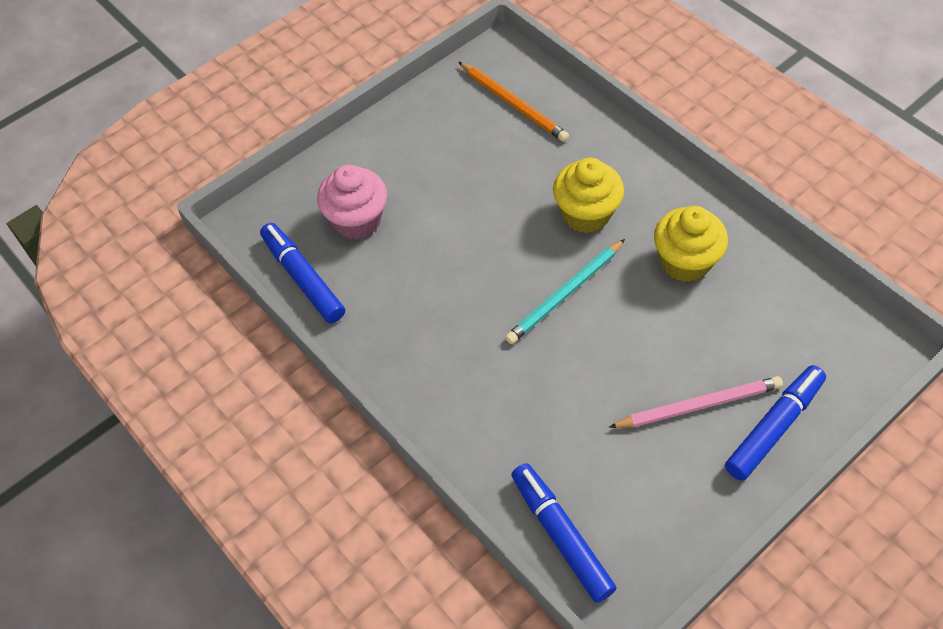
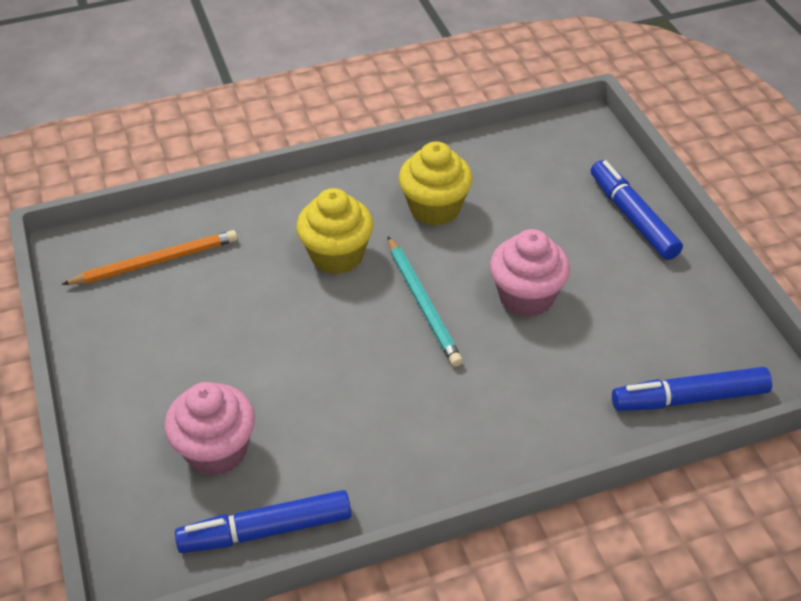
camera: 70 degrees left, 10 degrees down
pink pencil [609,376,783,428] -> none
none -> pink cupcake [490,229,570,317]

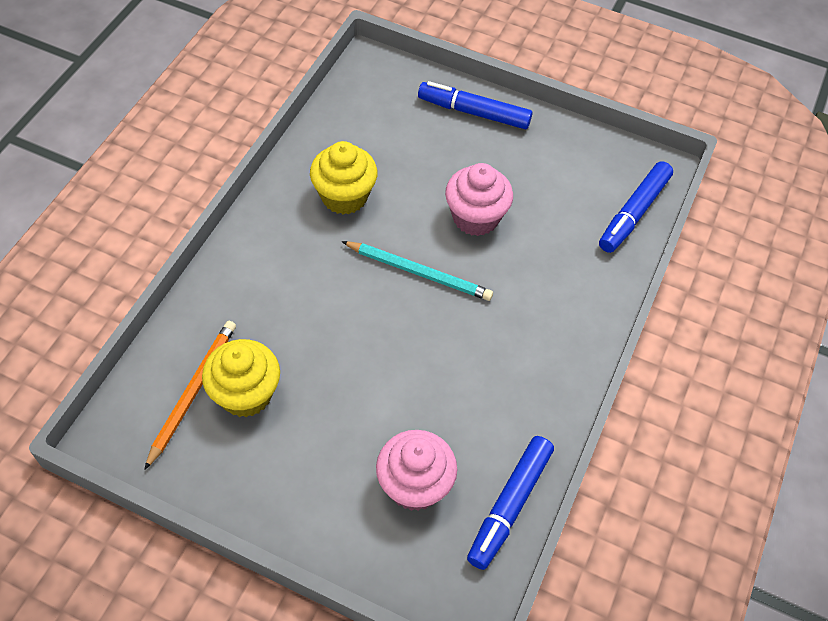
camera: 50 degrees left, 10 degrees up
yellow cupcake [296,188,373,274] -> yellow cupcake moved to [202,339,280,417]

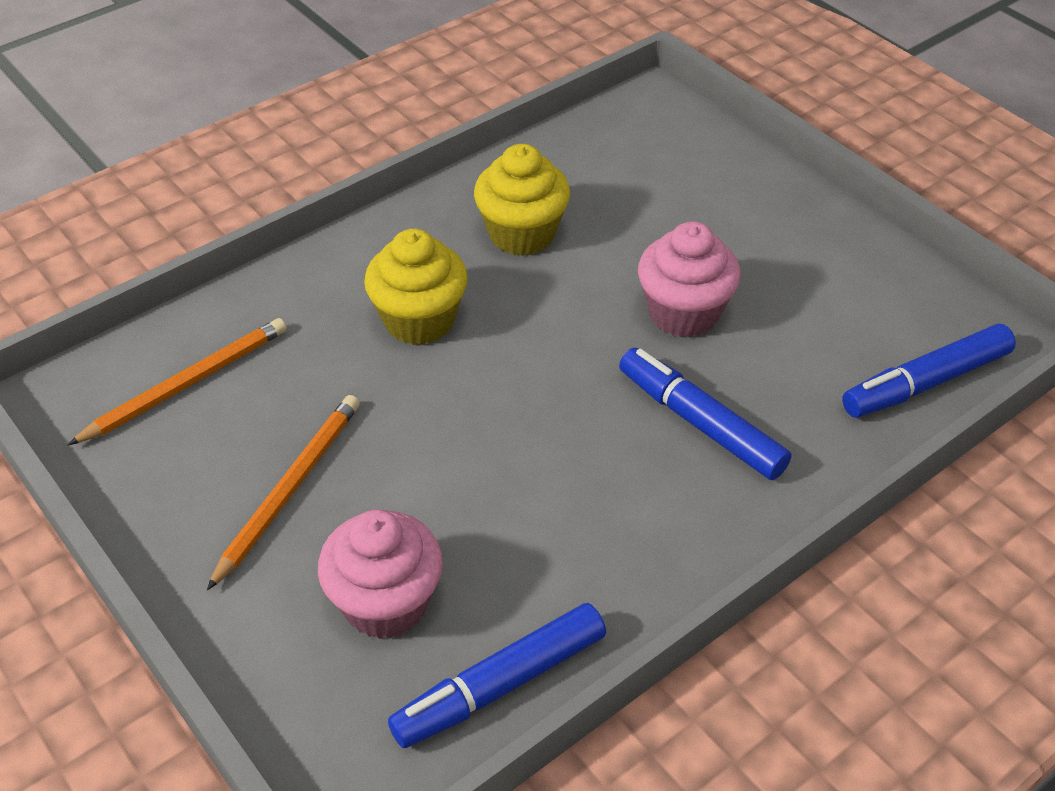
camera: 30 degrees right, 10 degrees down
yellow cupcake [202,339,280,417] -> yellow cupcake moved to [364,229,468,345]
turquoise pencil [342,241,493,301] -> none
blue marker [418,81,532,129] -> blue marker moved to [619,348,792,480]
none -> orange pencil [207,395,360,590]

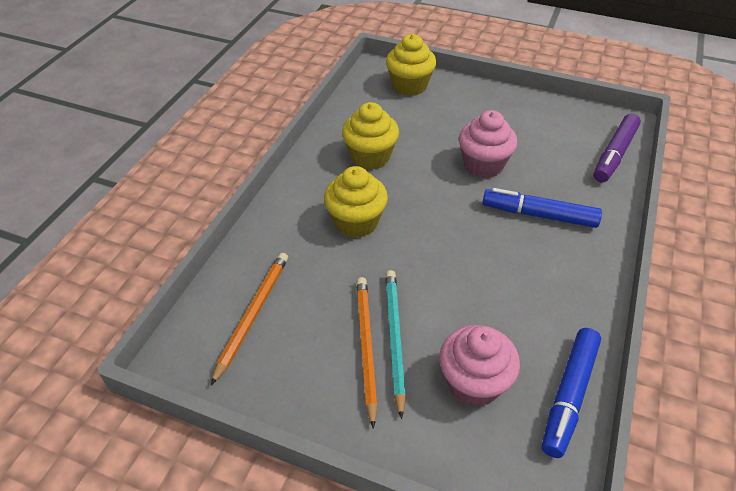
camera: 30 degrees left, 0 degrees up
blue marker [842,323,1016,418] -> purple marker [593,114,641,183]
none -> turquoise pencil [385,270,406,419]
none -> yellow cupcake [386,34,436,96]

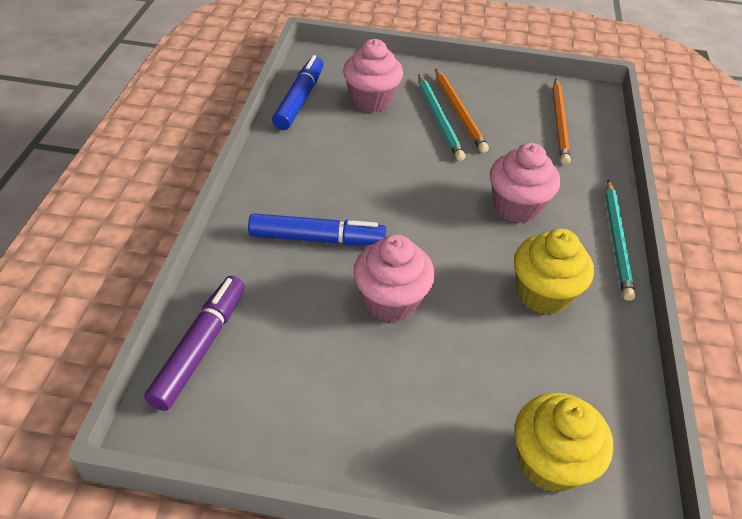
camera: 165 degrees right, 0 degrees up
yellow cupcake [324,166,388,238] -> pink cupcake [490,143,560,223]
none -> turquoise pencil [605,180,635,301]

